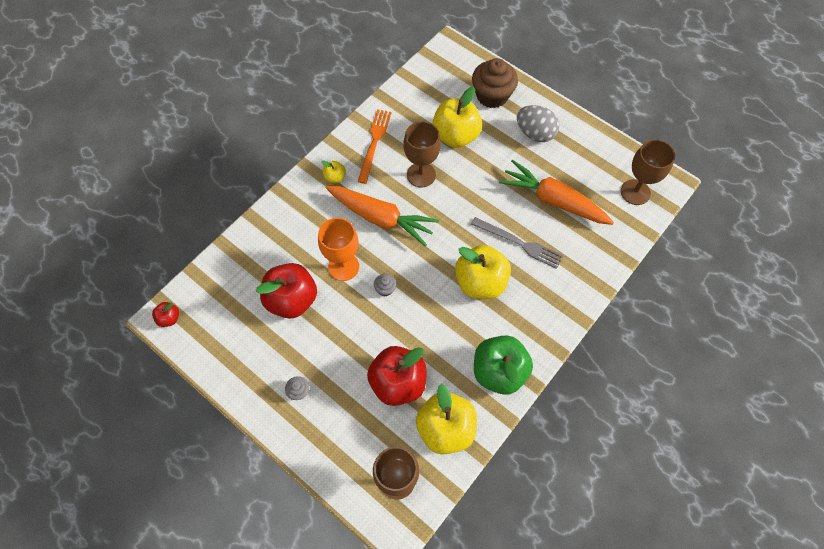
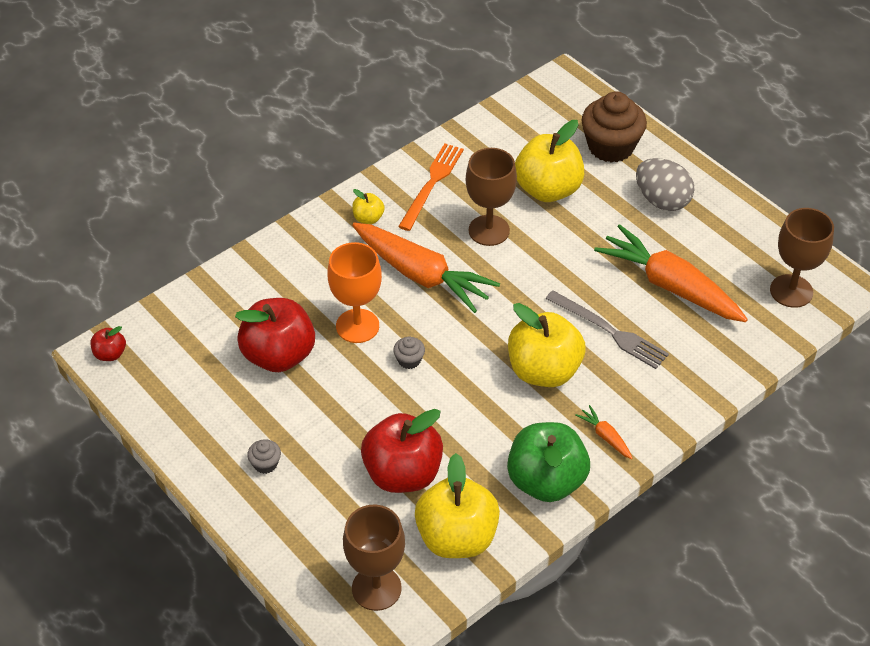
camera: 10 degrees right, 15 degrees down
none -> orange carrot [575,405,633,459]

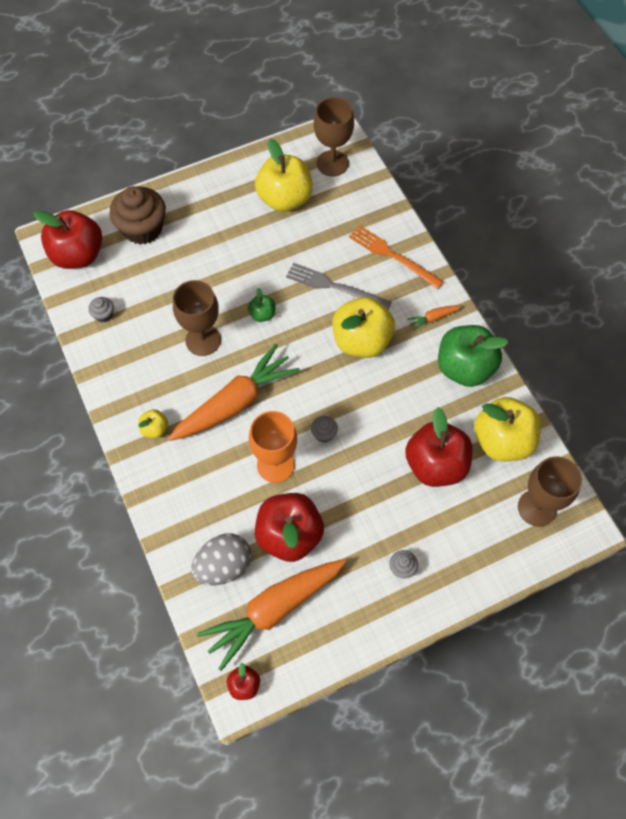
camera: 75 degrees left, 15 degrees up
orange fork [398,143,464,231] -> orange fork moved to [349,225,444,289]
yellow apple [515,120,584,202] -> yellow apple moved to [255,139,313,212]
grey fork [545,290,669,369] -> grey fork turned 120 degrees counterclockwise [286,263,392,310]
orange carrot [594,224,748,322] -> orange carrot moved to [197,559,346,671]
grey egg [636,158,694,211] -> grey egg moved to [191,533,251,585]
none -> red apple [33,210,102,269]
none -> grey cupcake [88,297,114,322]
none -> green apple [248,288,276,322]

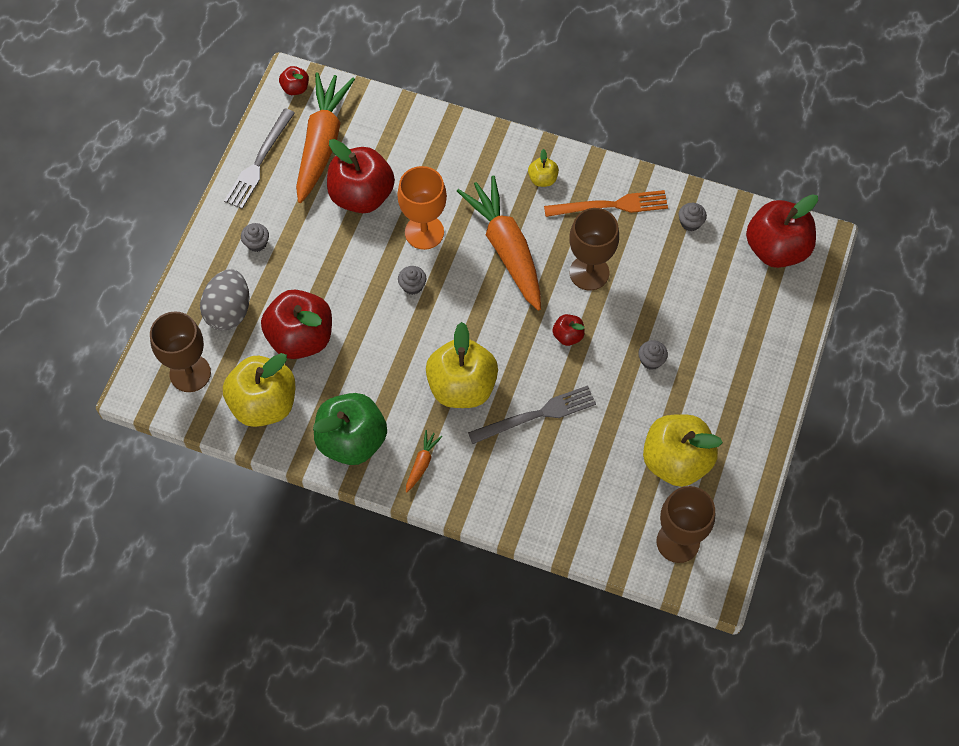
camera: 135 degrees right, 0 degrees up
brown cupcake [110,186,166,244] -> none
orange carrot [168,344,300,441] -> orange carrot turned 150 degrees clockwise [457,175,541,311]
grey egg [191,533,251,585] -> grey egg moved to [200,269,250,331]
green apple [248,288,276,322] -> red apple [553,314,585,346]
orange fork [349,225,444,289] -> orange fork moved to [544,190,668,217]
none -> grey fork [224,108,295,209]
none -> grey cupcake [638,340,668,370]

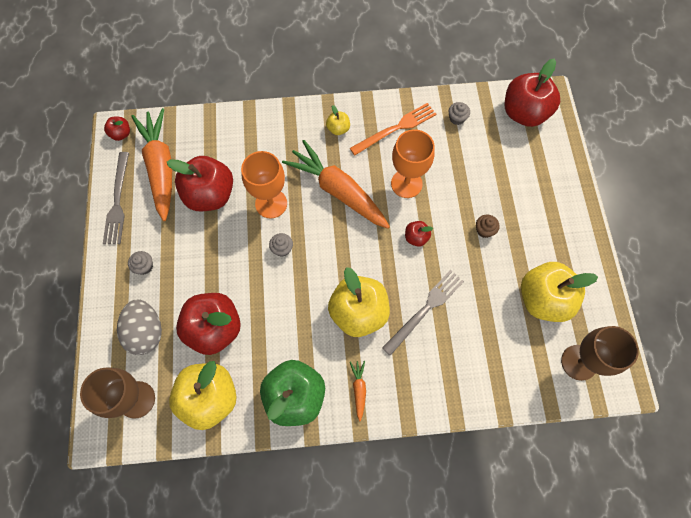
camera: 25 degrees left, 5 degrees up
brown goblet [569,208,619,291] -> orange goblet [391,129,435,198]
grey cupcake [638,340,668,370] -> brown cupcake [476,214,500,238]

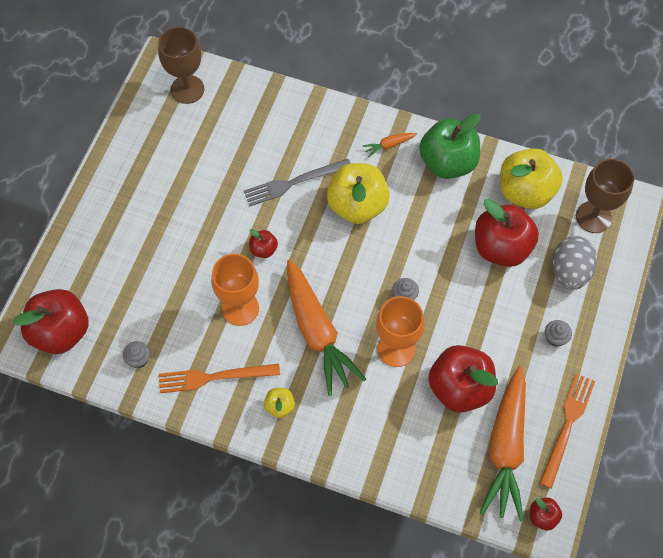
camera: 155 degrees left, 5 degrees down
grey fork [103,152,129,244] -> orange fork [539,373,595,489]
orange carrot [350,361,366,421] -> orange carrot turned 45 degrees clockwise [363,133,417,158]
brown cupcake [476,214,500,238] -> none
yellow apple [521,262,598,322] -> none

